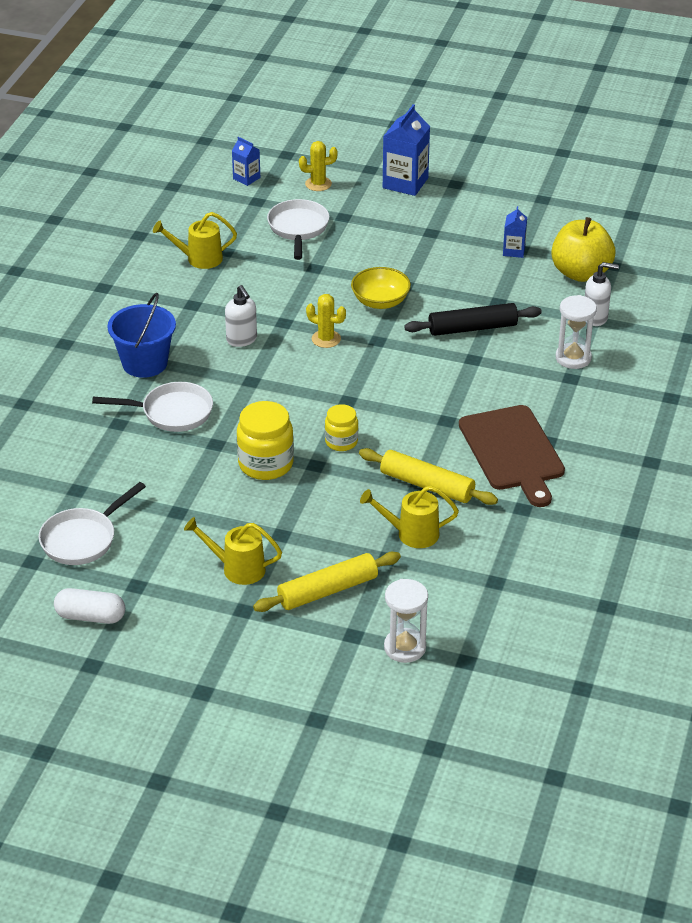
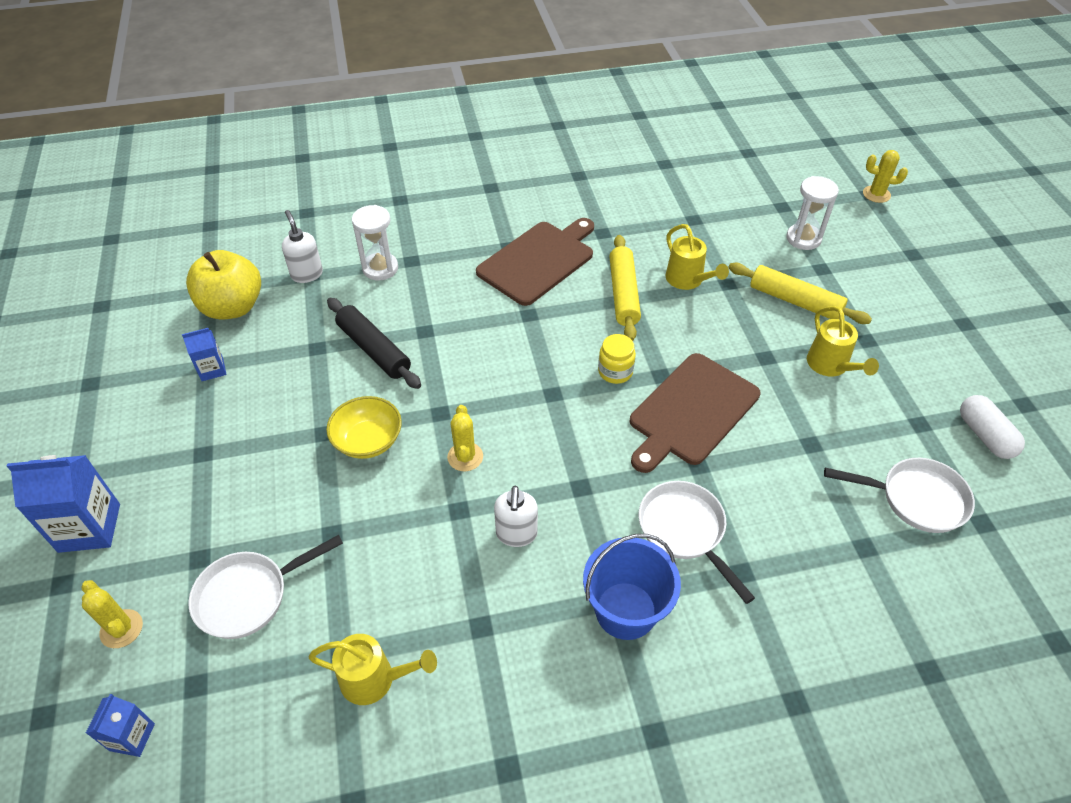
camera: 120 degrees left, 10 degrees up
yellow watering can [153,212,237,269] -> yellow watering can turned 45 degrees counterclockwise [308,634,437,705]
white soap dispenser [225,285,257,347] -> white soap dispenser turned 150 degrees clockwise [494,486,538,547]
yellow jar [237,401,294,480] -> brown cutting board [630,353,760,473]
none -> yellow cactus [863,150,908,203]

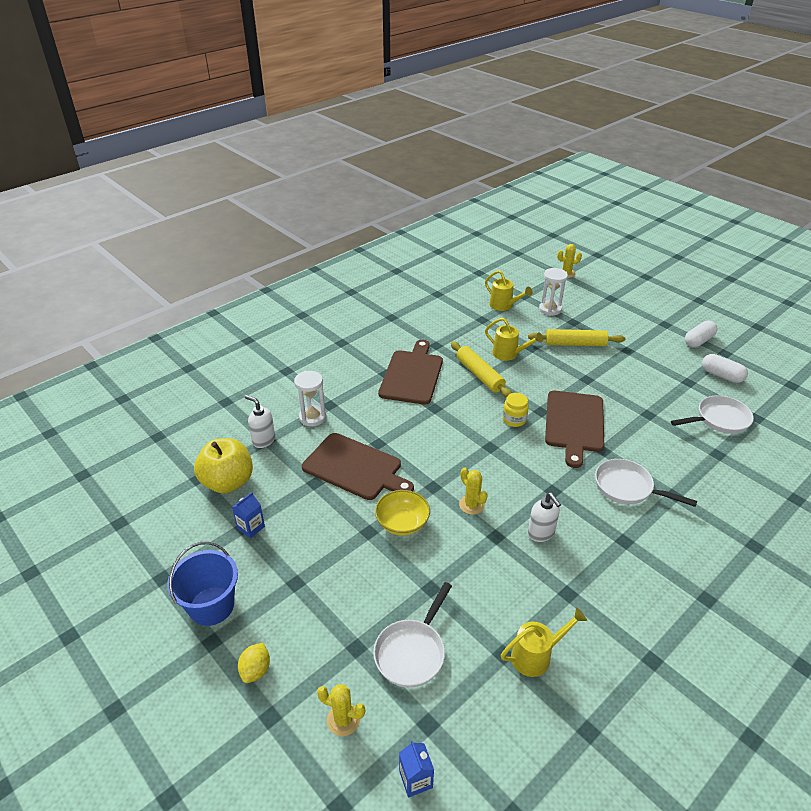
camera: 30 degrees left, 10 degrees down
blue carton [7,455,120,553] -> yellow lemon [238,643,270,683]
black rolling pin [327,298,421,389] -> brown cutting board [302,433,414,500]
blue bucket [583,534,681,640] -> blue bucket moved to [167,542,238,626]
yellow watering can [807,306,879,377] -> yellow watering can moved to [485,270,533,311]
none -> white capsule [685,320,717,348]

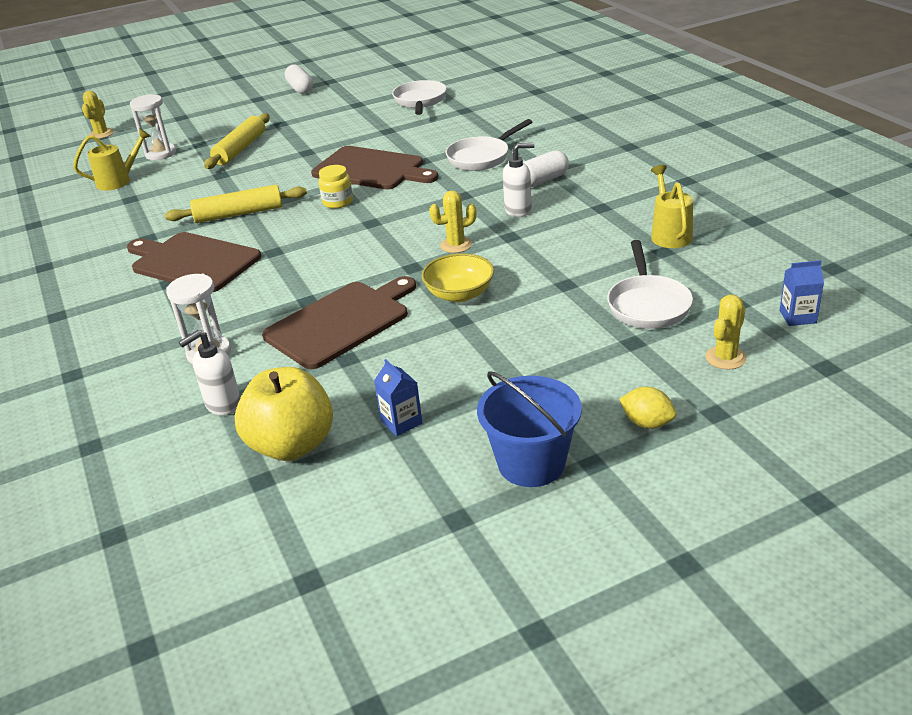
camera: 70 degrees left, 5 degrees down
white pan [373,582,452,688] -> white pan turned 45 degrees clockwise [607,240,693,329]
yellow watering can [485,318,543,361] -> none
white capsule [702,354,748,383] -> white capsule moved to [523,150,569,187]

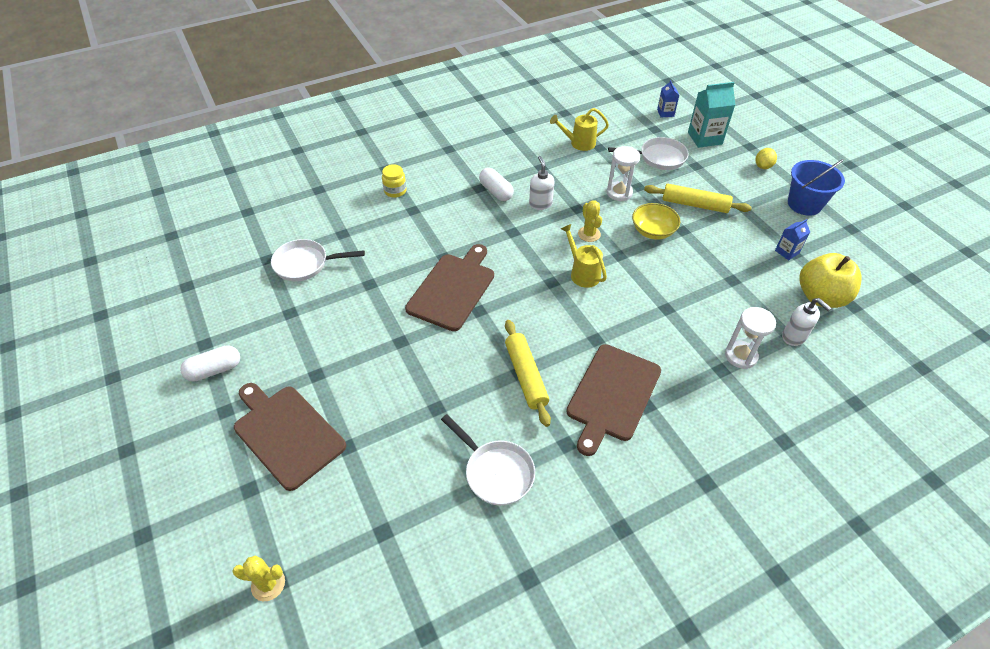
camera: 95 degrees left, 15 degrees up
yellow watering can [73,128,151,191] -> yellow watering can moved to [561,224,607,288]
white hourglass [130,94,176,160] -> white hourglass moved to [607,146,640,201]
yellow rolling pin [204,113,270,169] -> yellow rolling pin moved to [644,184,752,213]
brown cutting board [262,276,416,369] -> brown cutting board moved to [234,383,346,491]
yellow jar [319,165,353,209] -> yellow jar moved to [382,164,407,198]
white pan [446,119,532,171] -> white pan moved to [441,414,535,505]
yellow cactus [705,295,747,370] -> turquoise carton [688,82,736,148]

